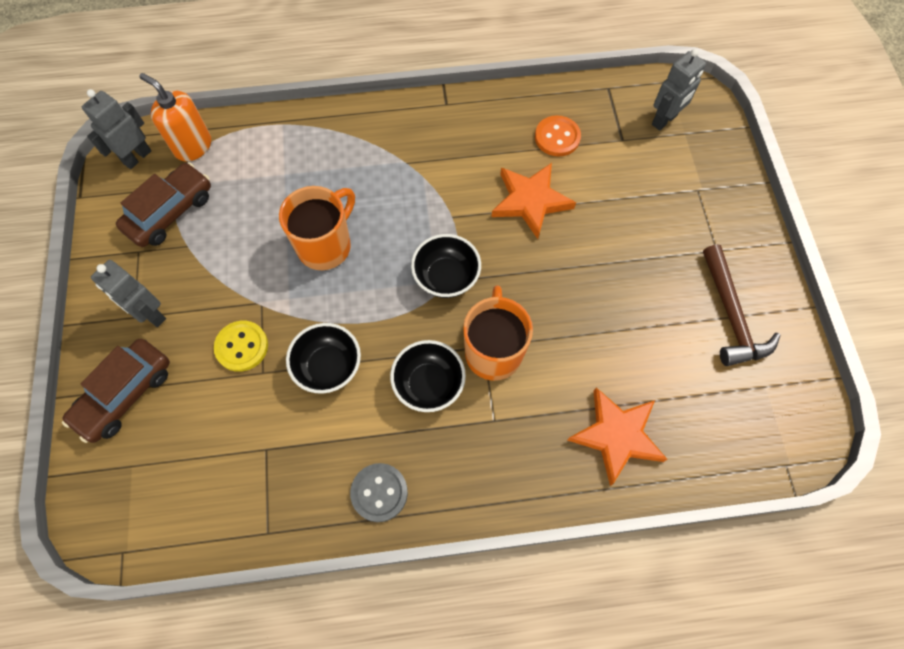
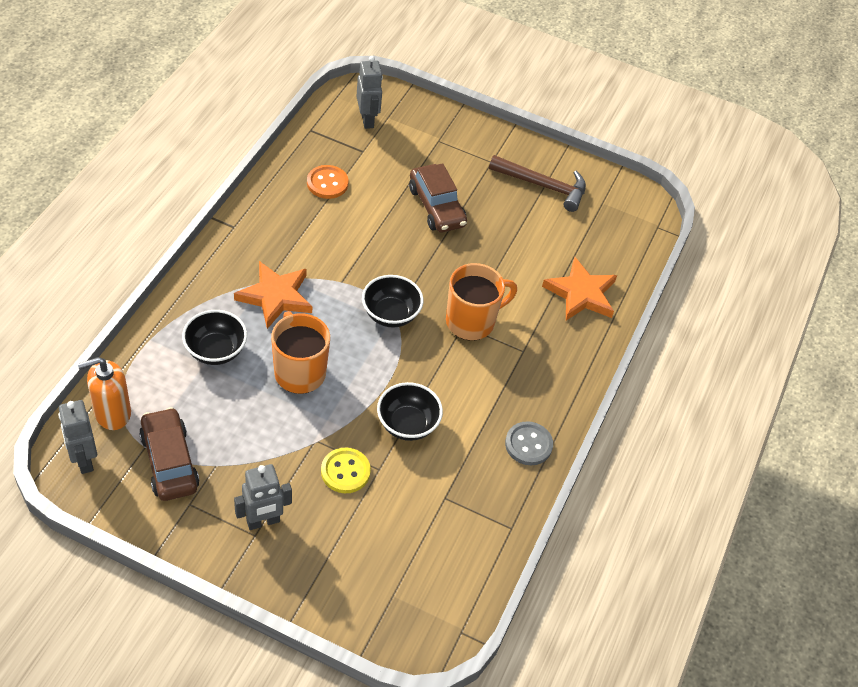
camera: 65 degrees left, 15 degrees down
brown car [62,339,170,443] -> brown car moved to [409,163,467,232]
black bowl [390,340,466,412] -> black bowl moved to [182,310,247,365]
orange mug [463,285,533,381] -> orange mug turned 120 degrees clockwise [446,263,517,341]
orange star [492,163,576,239] -> orange star moved to [234,261,312,329]

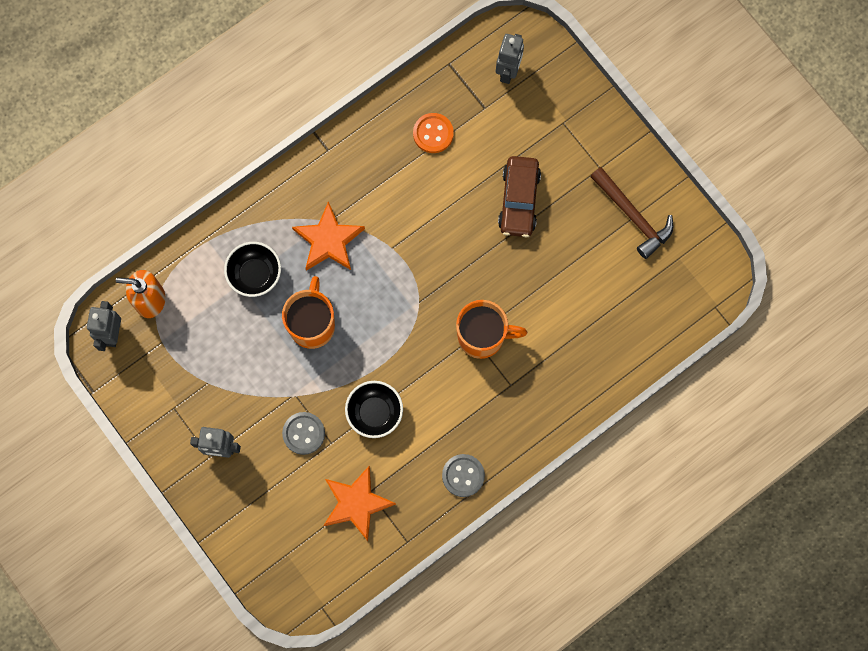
camera: 35 degrees right, 25 degrees up
brown car [139,407,200,501] -> none
yellow button [321,448,371,493] -> grey button [282,412,325,455]
black bowl [362,275,424,327] -> none
orange star [542,257,617,321] -> orange star moved to [323,466,396,541]

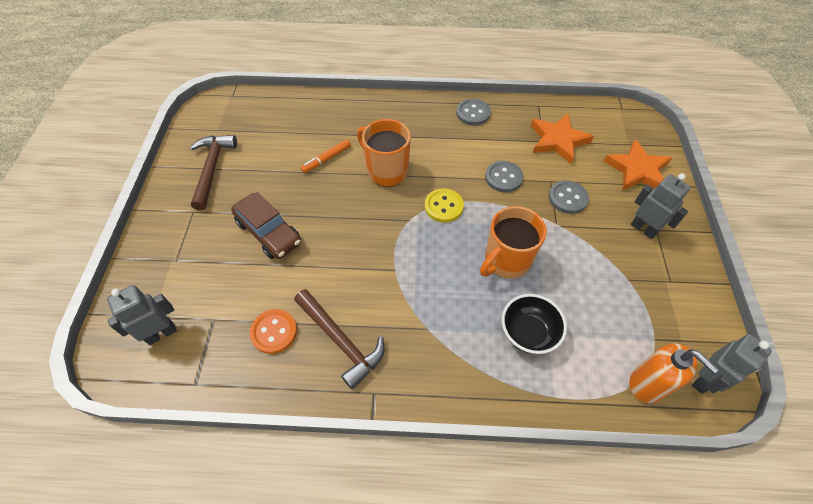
camera: 140 degrees left, 20 degrees down
orange star [292,201,365,271] -> orange star moved to [604,139,672,191]
black bowl [345,381,403,438] -> grey button [485,161,523,192]
brown car [498,156,541,237] -> brown car turned 90 degrees clockwise [231,192,301,259]
none -> brown hammer [294,289,384,389]
none -> orange marker [301,139,351,173]
none -> yellow button [425,188,464,223]

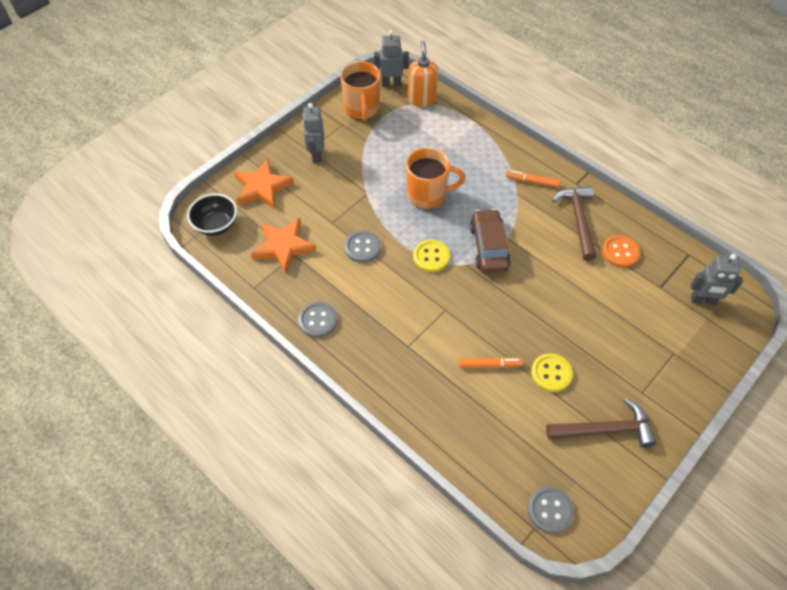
camera: 140 degrees left, 0 degrees up
brown hammer [190,135,237,210] -> brown hammer turned 135 degrees counterclockwise [546,398,656,448]
brown car [231,192,301,259] -> brown car moved to [470,209,511,273]
orange mug [357,119,411,187] -> orange mug moved to [340,61,380,121]
black bowl [502,294,567,354] -> black bowl moved to [187,194,237,236]
grey button [549,180,589,214] -> grey button moved to [528,487,574,533]
none -> orange marker [506,170,561,188]
none -> yellow button [531,353,573,392]

